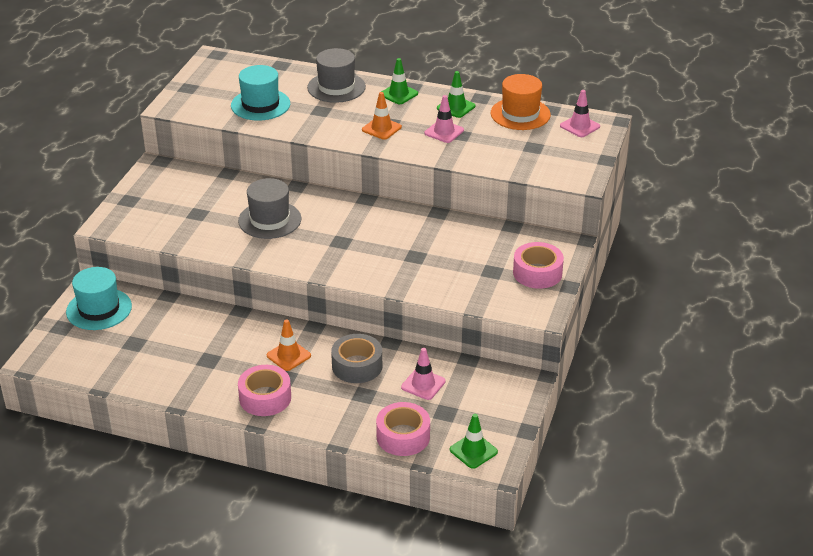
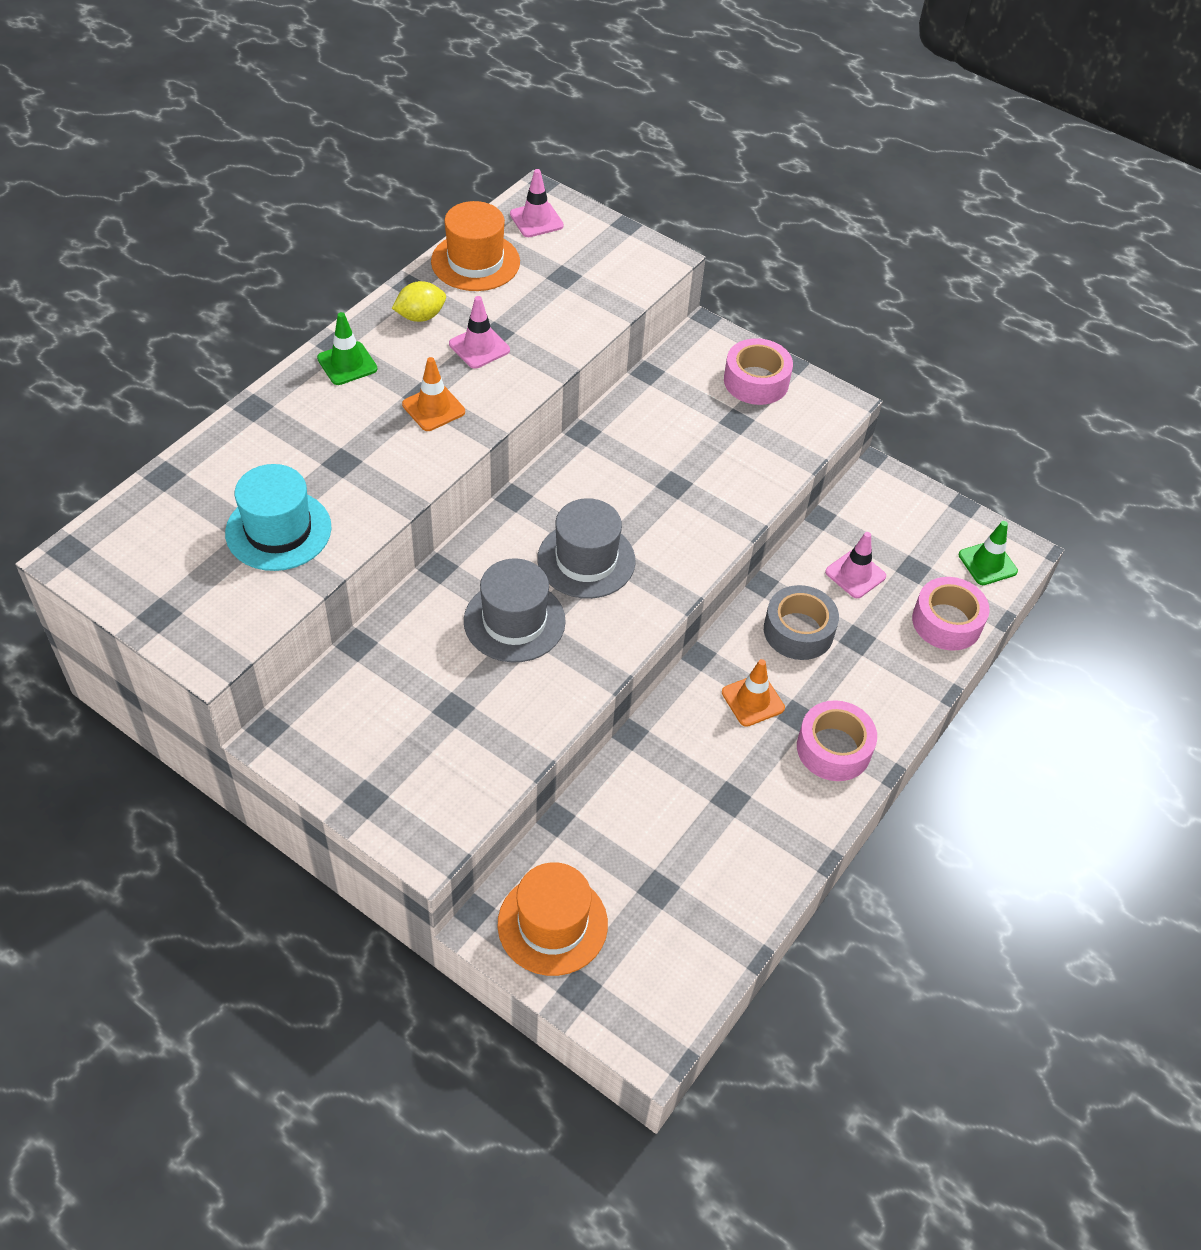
camera: 75 degrees left, 15 degrees up
turquoise hat [66,267,132,330] -> orange hat [498,862,608,976]
grey hat [307,48,366,103] -> grey hat moved to [537,498,635,599]
green traffic cone [437,71,476,118] -> yellow lemon [392,281,446,322]

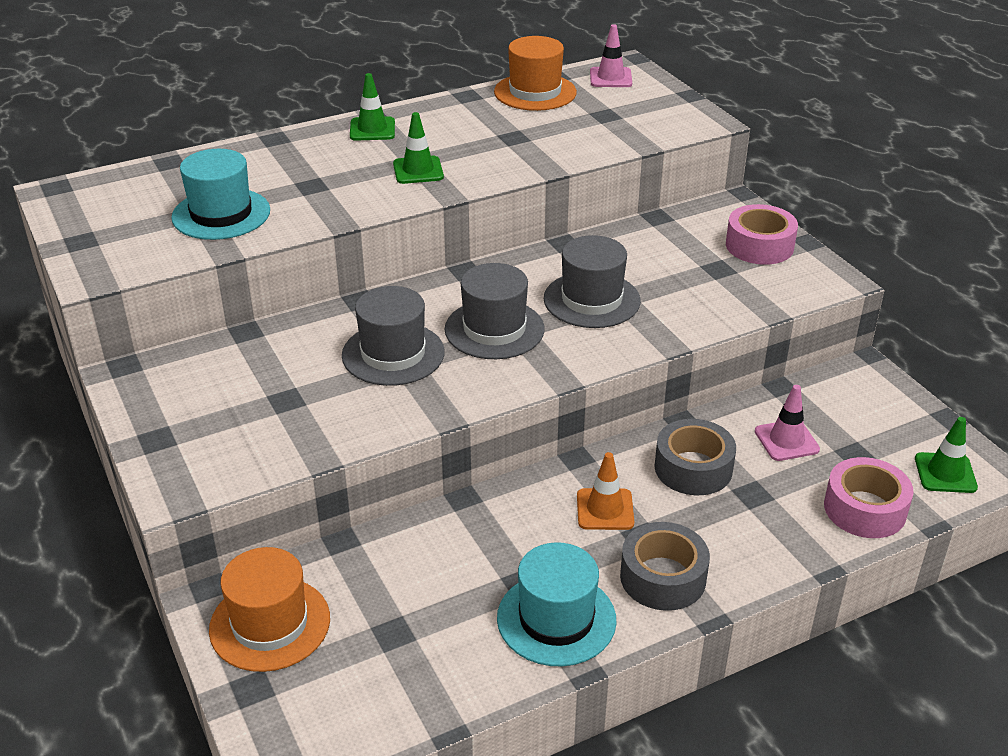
camera: 30 degrees right, 15 degrees down
yellow lemon [392,281,446,322] -> none
orange traffic cone [402,357,465,431] -> green traffic cone [393,112,444,184]
pink traffic cone [449,296,510,369] -> none
pink tape [797,700,877,781] -> grey tape [620,522,710,611]
none -> turquoise hat [497,542,616,666]
none -> grey hat [544,235,641,328]

